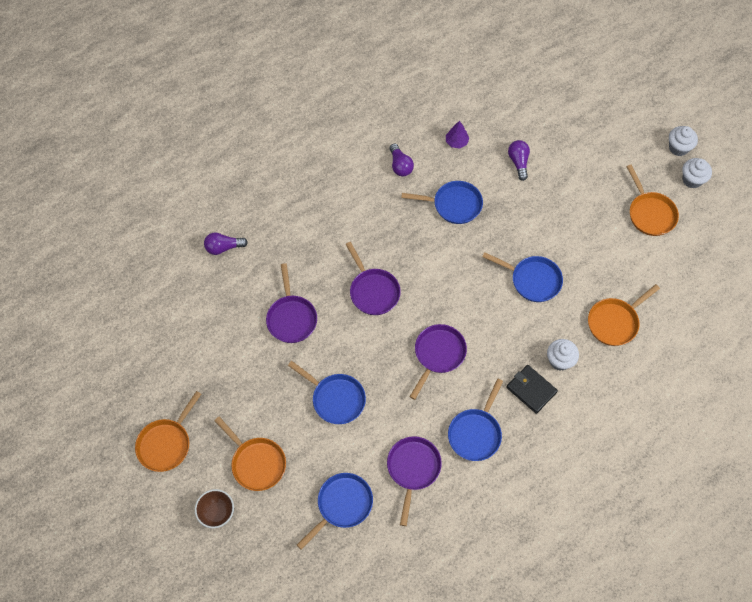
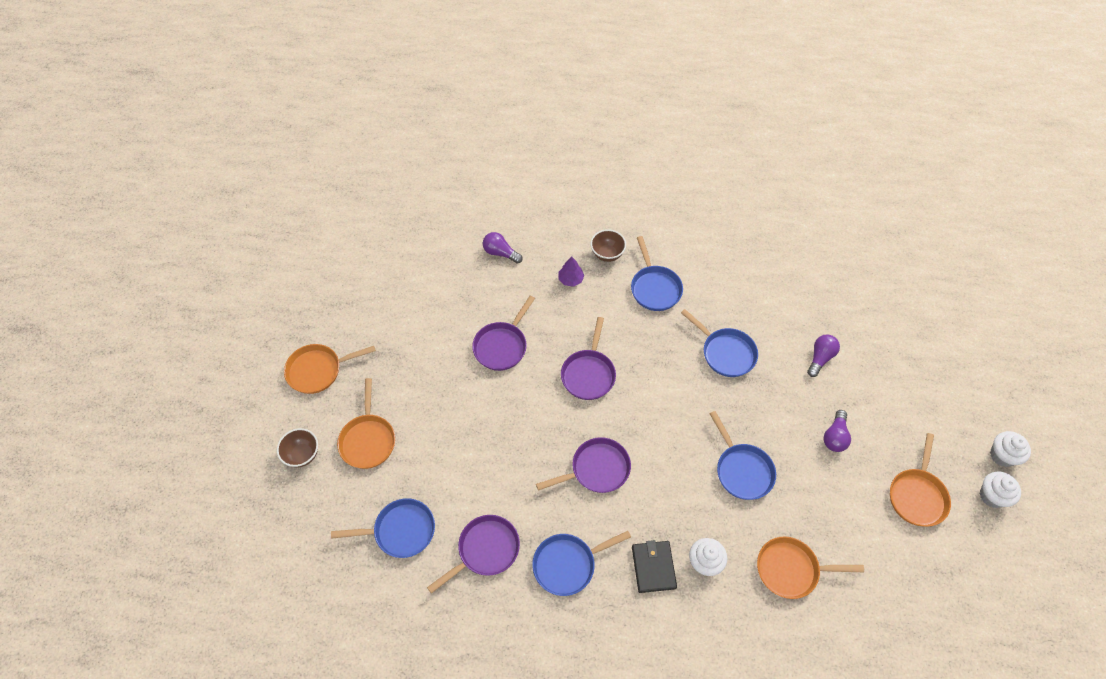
camera: 40 degrees right, 5 degrees down
blue pan [288,361,366,424] -> blue pan moved to [631,236,683,311]
purple light bulb [389,143,414,177] -> purple light bulb moved to [824,410,851,452]
purple tree [446,121,470,149] -> purple tree moved to [559,256,584,287]
none -> brown bowl [590,229,626,262]

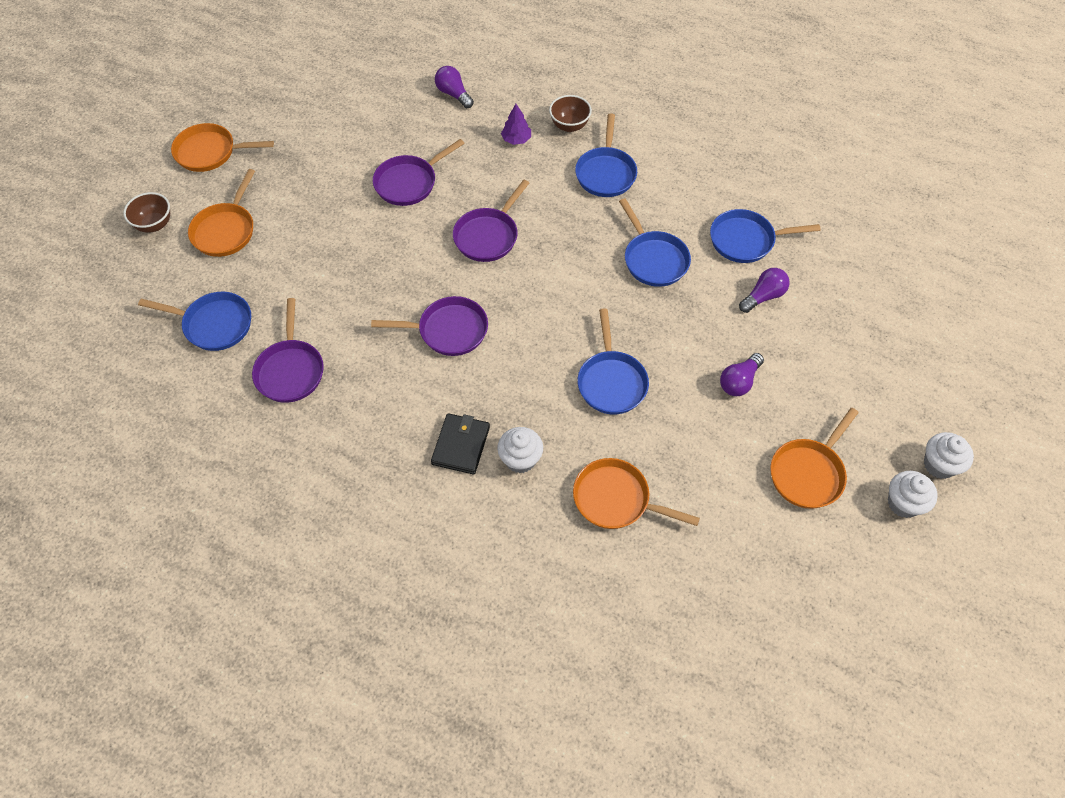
camera: 20 degrees right, 0 degrees up
purple pan [427,515,520,594] -> purple pan turned 105 degrees clockwise [252,298,324,403]
blue pan [532,531,631,596] -> blue pan moved to [710,209,821,263]

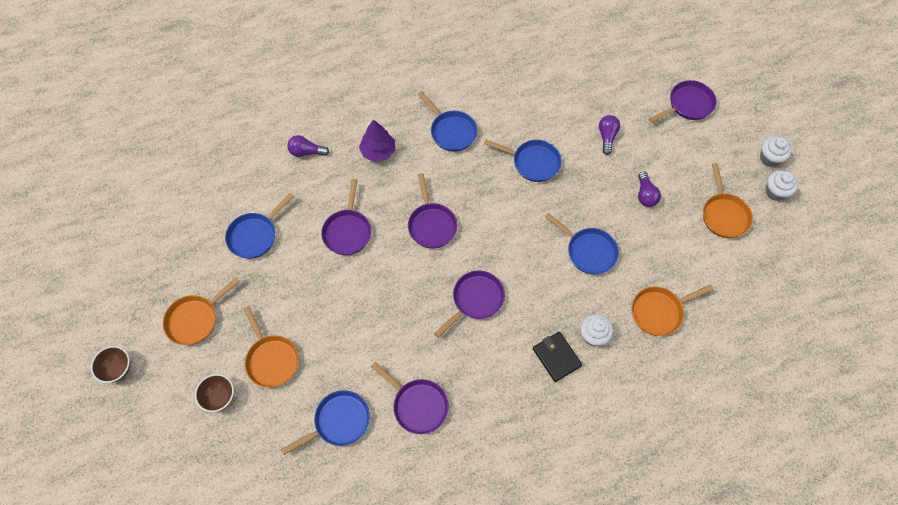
camera: 45 degrees left, 5 degrees up
purple tree [501,104,531,145] -> purple tree [359,120,395,162], size x1.51
brown bowl [549,95,592,132] -> brown bowl moved to [91,346,130,383]
blue pan [710,209,821,263] -> blue pan moved to [225,193,294,259]
none -> purple pan [649,80,717,123]

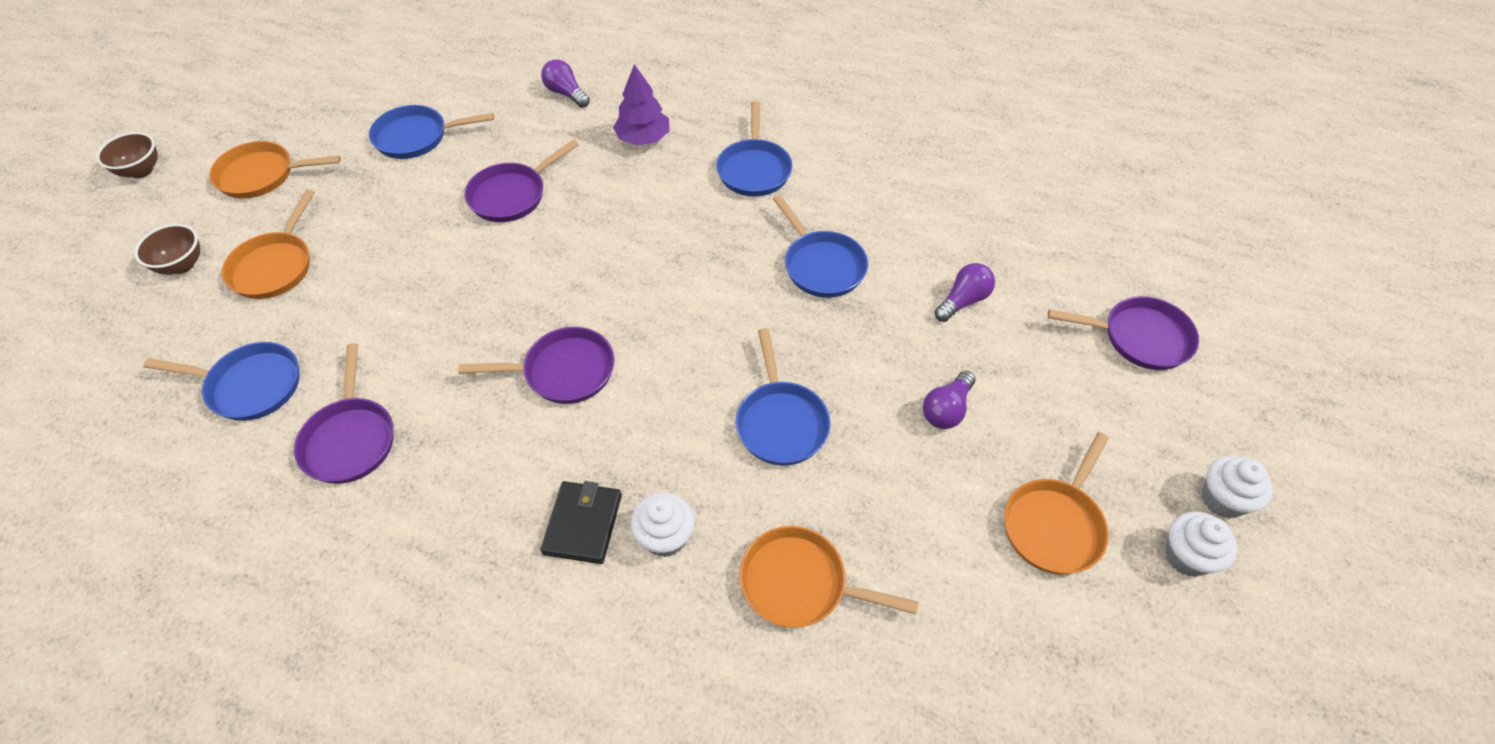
camera: 40 degrees right, 10 degrees down
purple pan [408,173,457,249] -> none

